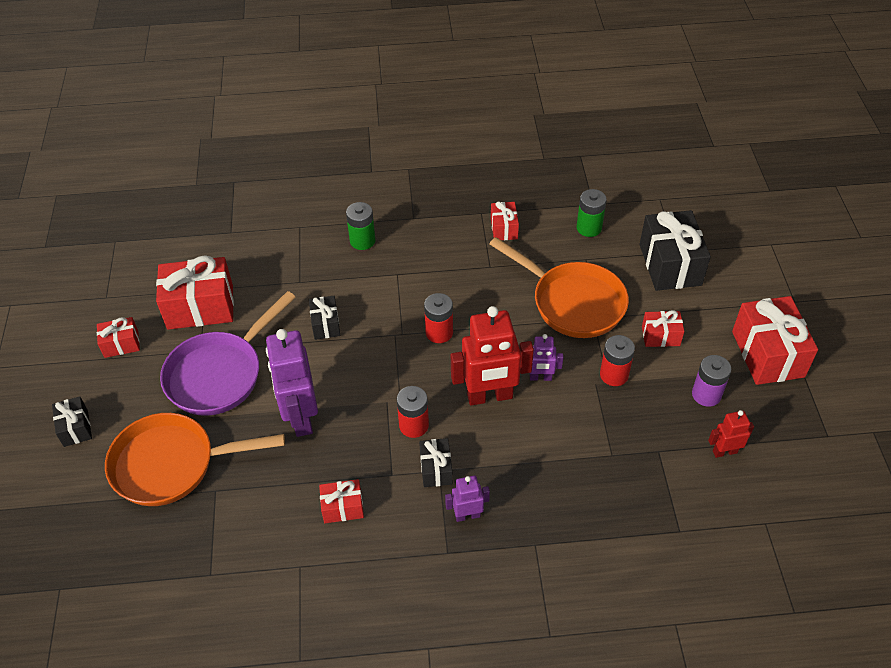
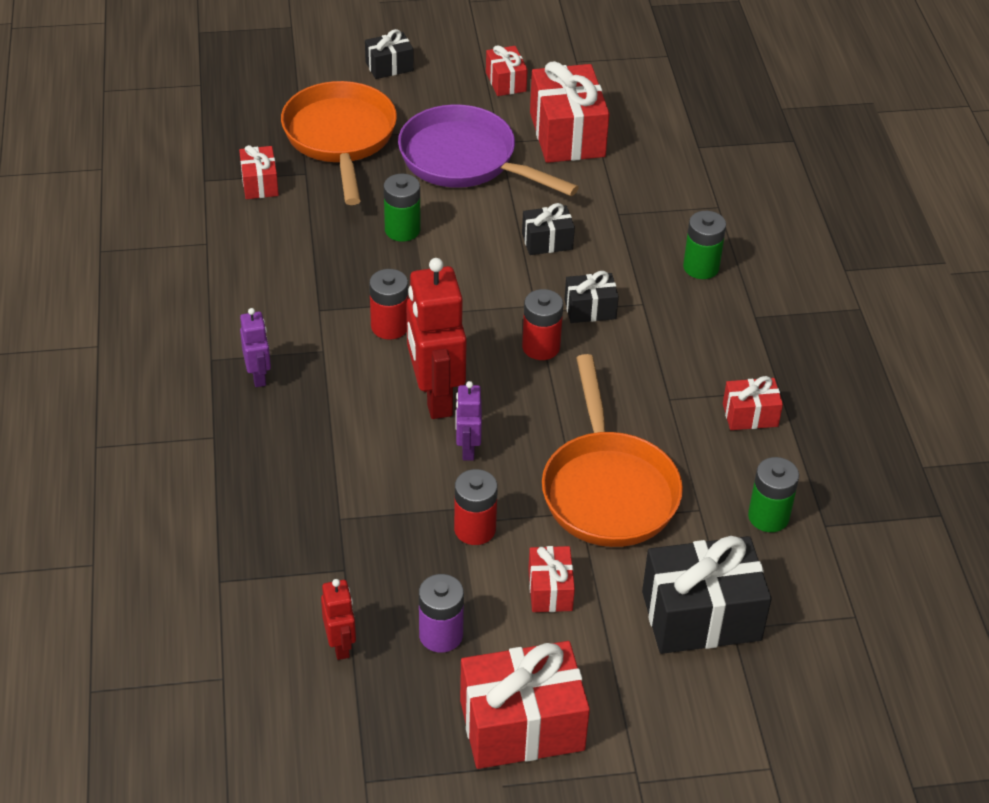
camera: 85 degrees right, 5 degrees down
purple robot [266,329,318,437] -> green battery [384,174,421,242]
red gift [319,479,364,523] -> red gift moved to [239,145,279,199]
black gift [419,438,453,487] -> black gift moved to [565,271,619,323]
orange pan [490,237,629,338] -> orange pan turned 45 degrees counterclockwise [542,354,683,547]

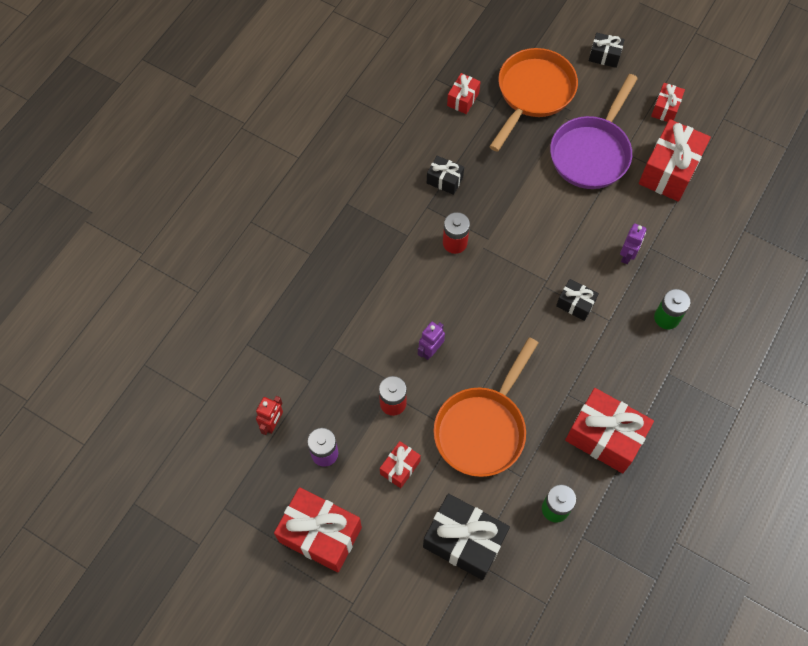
camera: 40 degrees right, 20 degrees up
purple robot [240,308,271,387] -> purple robot moved to [620,224,647,264]
green battery [384,174,421,242] -> none
purple pan [398,104,579,196] -> purple pan turned 135 degrees counterclockwise [550,74,638,189]
red robot [406,258,467,419] -> none
black gift [522,203,575,255] -> black gift moved to [427,156,464,195]
red battery [522,289,563,360] -> none
red gift [723,376,783,430] -> red gift [565,388,654,473], size x1.92

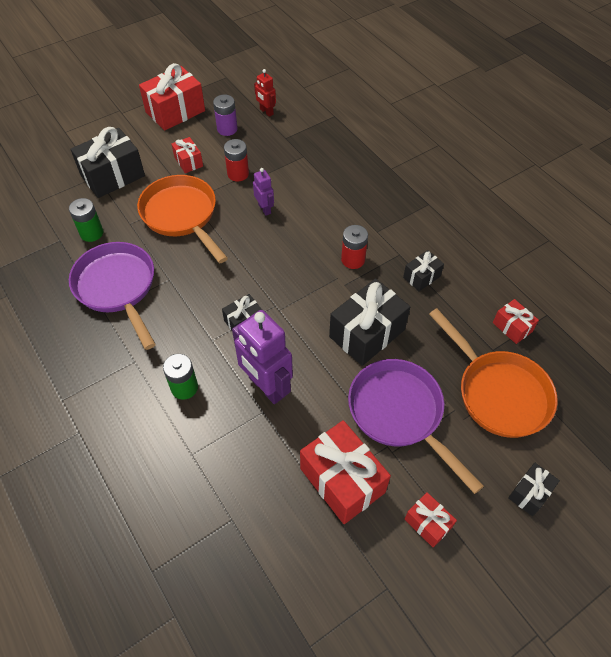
camera: 115 degrees right, 10 degrees down
red gift [565,388,654,473] -> purple pan [69,242,156,350]
purple robot [620,224,647,264] -> purple robot [232,310,293,404], size x1.97
none -> black gift [329,279,410,366]

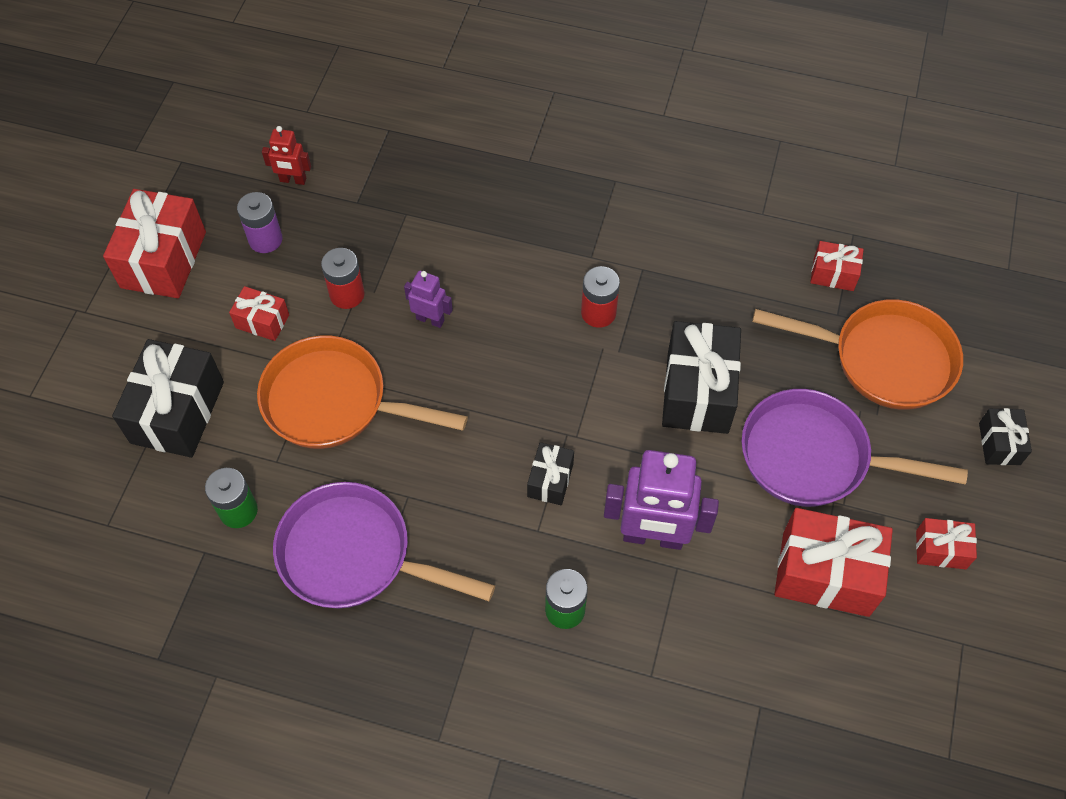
camera: 40 degrees left, 5 degrees up
black gift [403,250,444,291] -> none

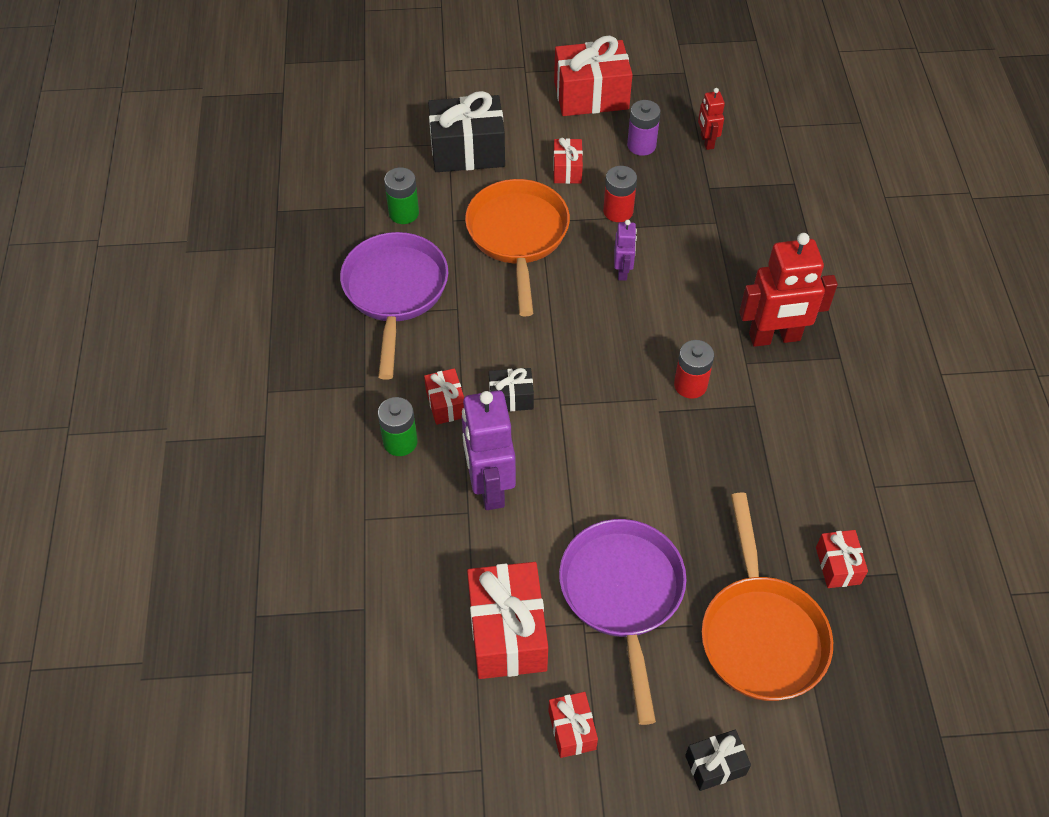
camera: 70 degrees right, 5 degrees down
black gift [662,321,741,434] -> none
none -> red gift [424,368,464,425]
none -> red robot [739,233,838,347]

